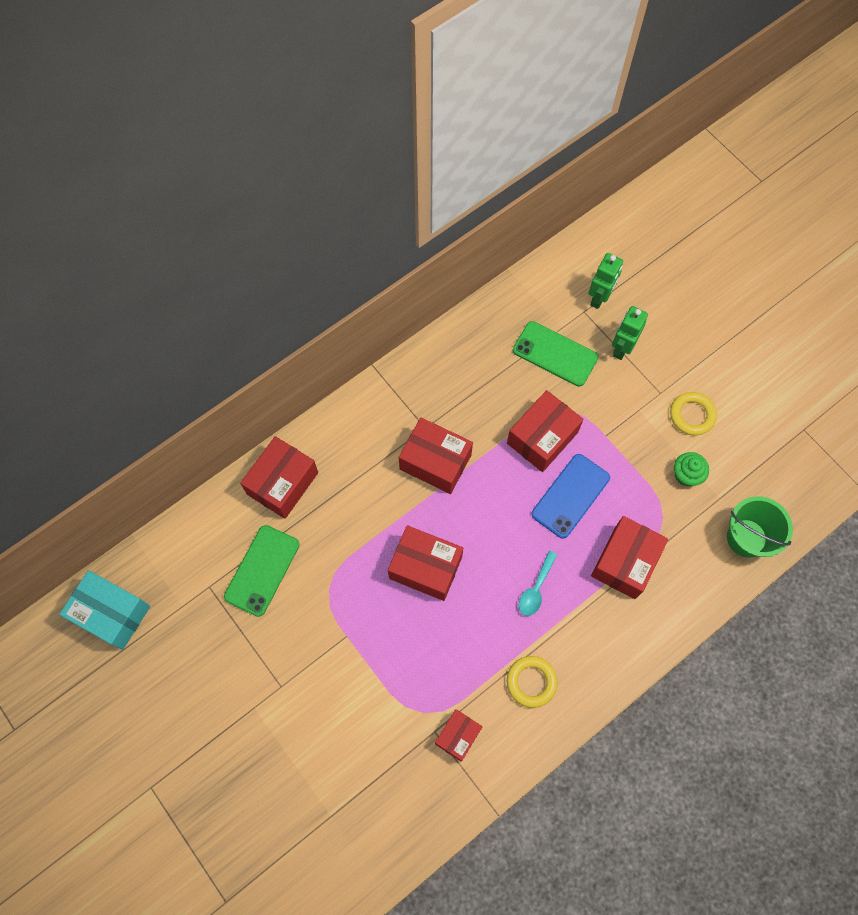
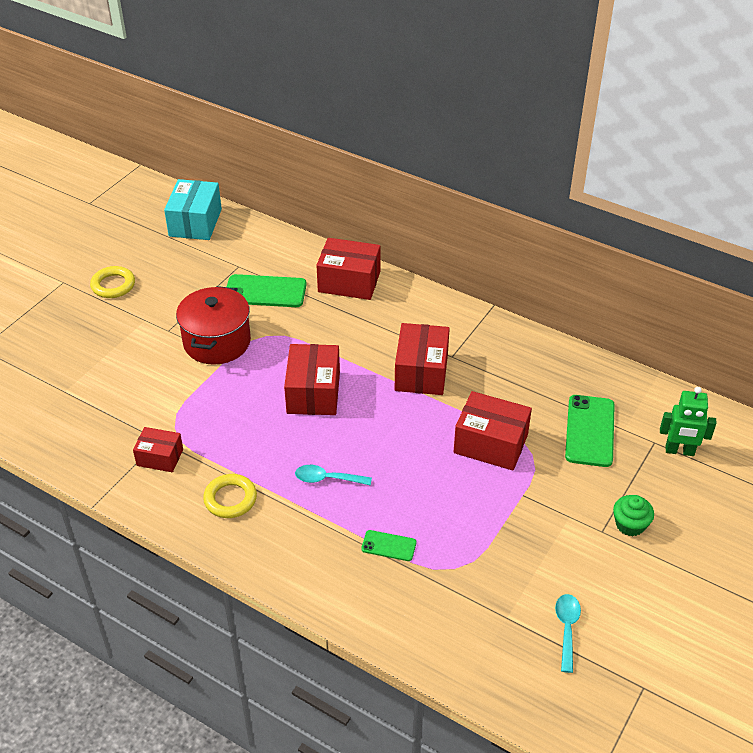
camera: 70 degrees right, 25 degrees down
blue phone [532,454,610,539] -> none
red box [591,516,668,599] -> green phone [361,530,416,561]
green robot [612,306,648,360] -> none
yellow ring [670,392,717,435] -> yellow ring moved to [90,266,135,298]
green cupcake [674,452,709,486] -> green cupcake moved to [613,495,654,536]
green bucket [727,496,793,557] -> none
none -> red pot [176,286,251,365]
none -> turquoise spoon [555,594,581,673]

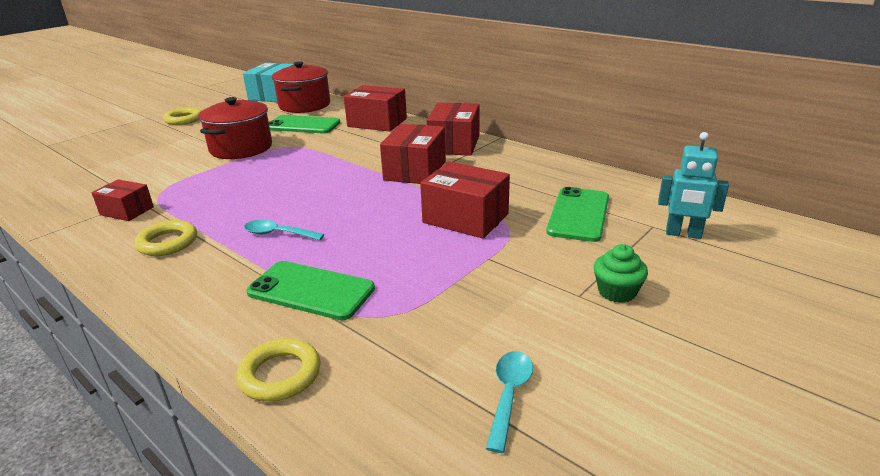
camera: 10 degrees right, 15 degrees down
red box [284,344,340,415] -> red box moved to [426,102,479,156]
green phone [361,530,416,561] -> green phone [246,261,375,320], size x1.88
green robot [660,387,716,456] -> turquoise robot [658,132,729,239]
none -> yellow ring [236,338,321,402]
none -> red pot [272,61,330,113]

